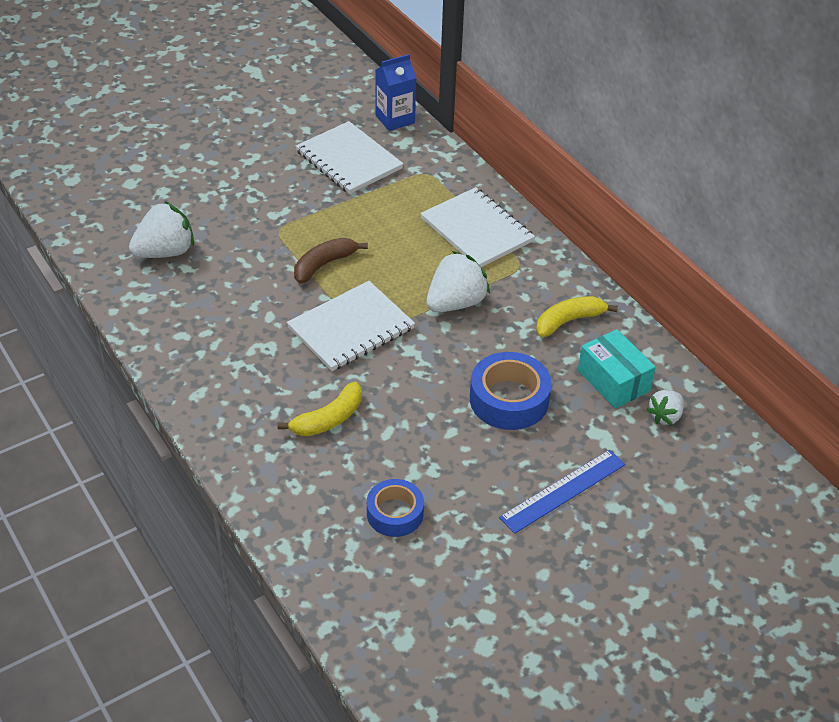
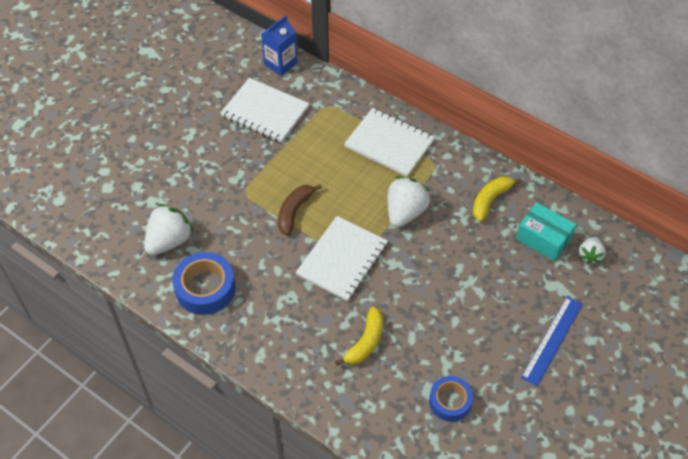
camera: 20 degrees left, 10 degrees up
blue tape [470,352,552,430] -> blue tape moved to [172,252,236,315]

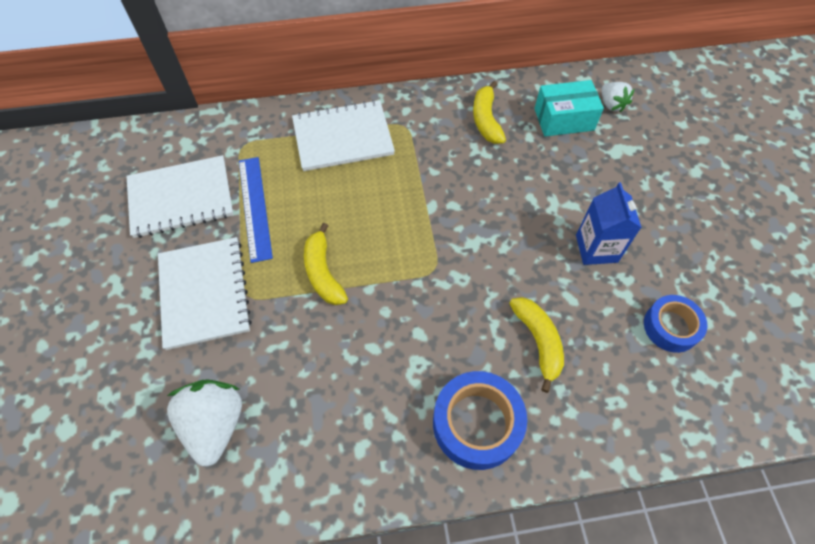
camera: 45 degrees left, 5 degrees up
blue tape [172,252,236,315] -> blue tape moved to [433,371,527,470]
blue carton [261,15,297,76] -> blue carton moved to [576,182,642,265]
brown banana [278,184,322,236] -> yellow banana [304,223,348,305]
white notebook [296,216,388,302] -> white notebook moved to [158,237,252,350]
white strawberry [388,176,431,227] -> none
blue ruler [521,296,583,386] -> blue ruler moved to [239,157,273,263]

